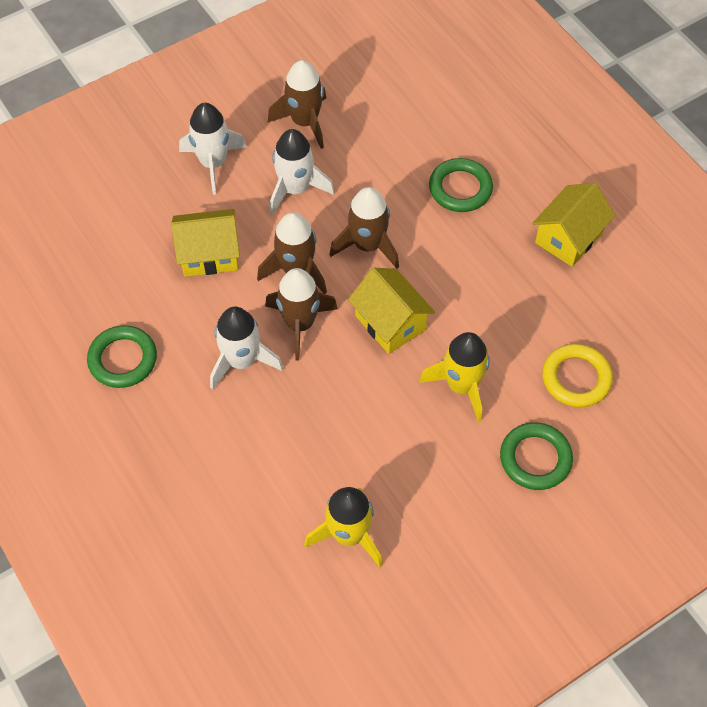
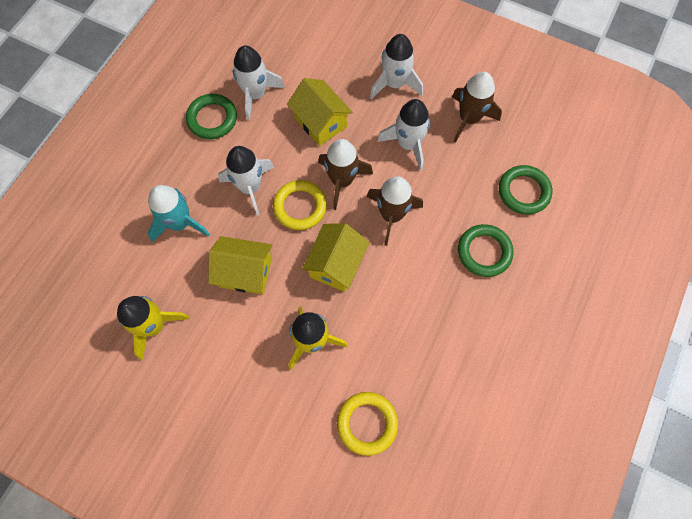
camera: 60 degrees right, 10 degrees up
brown rocket [265,268,338,361] -> yellow ring [273,180,327,230]
green ring [500,422,573,490] -> green ring moved to [499,165,553,215]
yellow house [532,183,615,267] -> yellow house moved to [208,236,272,294]
none -> turquoise rocket [148,185,210,243]
none -> white rocket [232,45,285,121]

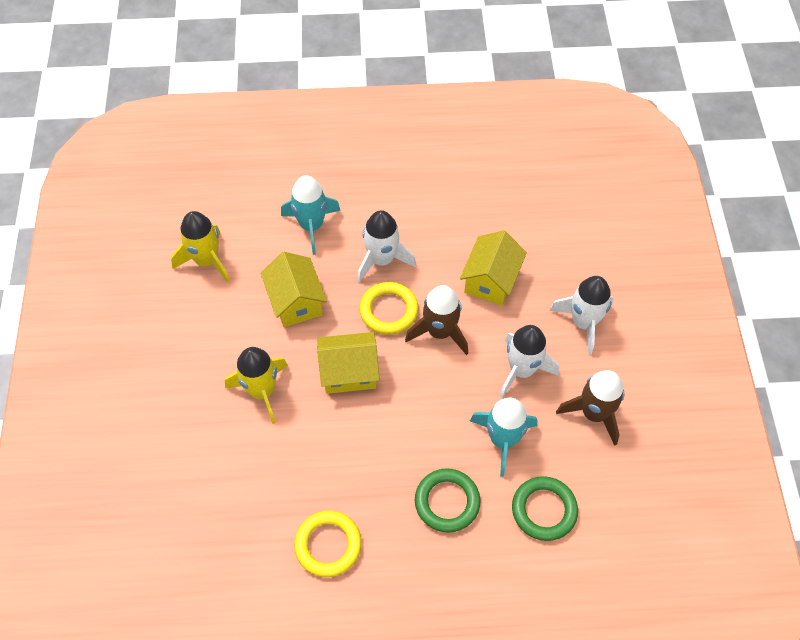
camera: 60 degrees right, 10 degrees down
green ring [186,94,237,139] -> none
white rocket [232,45,285,121] -> none
yellow ring [337,392,398,456] -> yellow ring moved to [294,511,362,577]
brown rocket [366,176,423,246] -> none
none -> turquoise rocket [470,398,537,477]

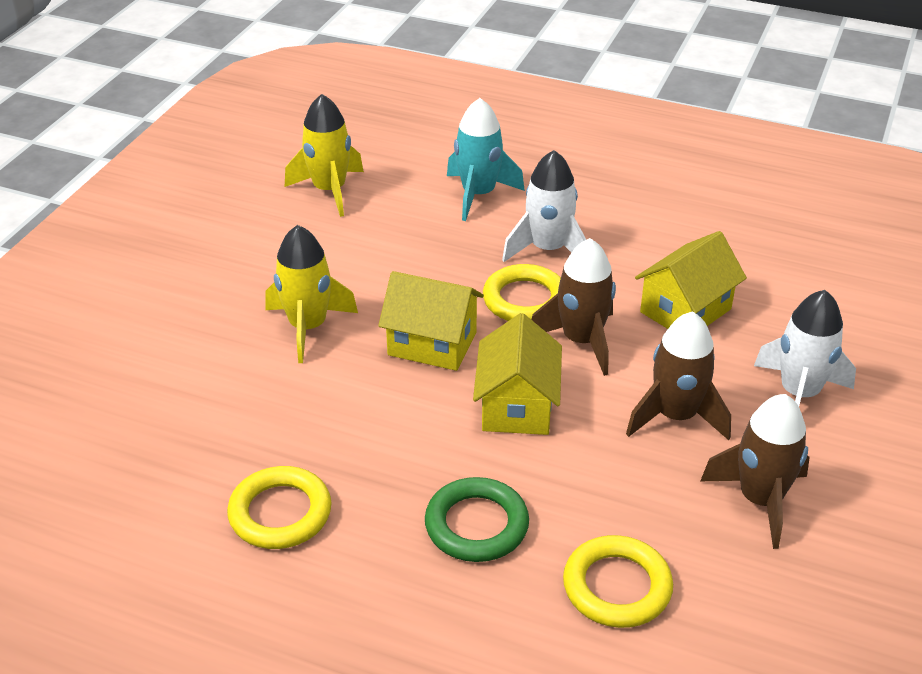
camera: 25 degrees right, 20 degrees down
yellow house [260,252,327,327] -> yellow house moved to [473,313,562,435]
turquoise rocket [470,398,537,477] -> none
white rocket [500,325,559,397] -> brown rocket [626,311,731,440]
green ring [512,476,578,541] -> yellow ring [563,535,673,628]

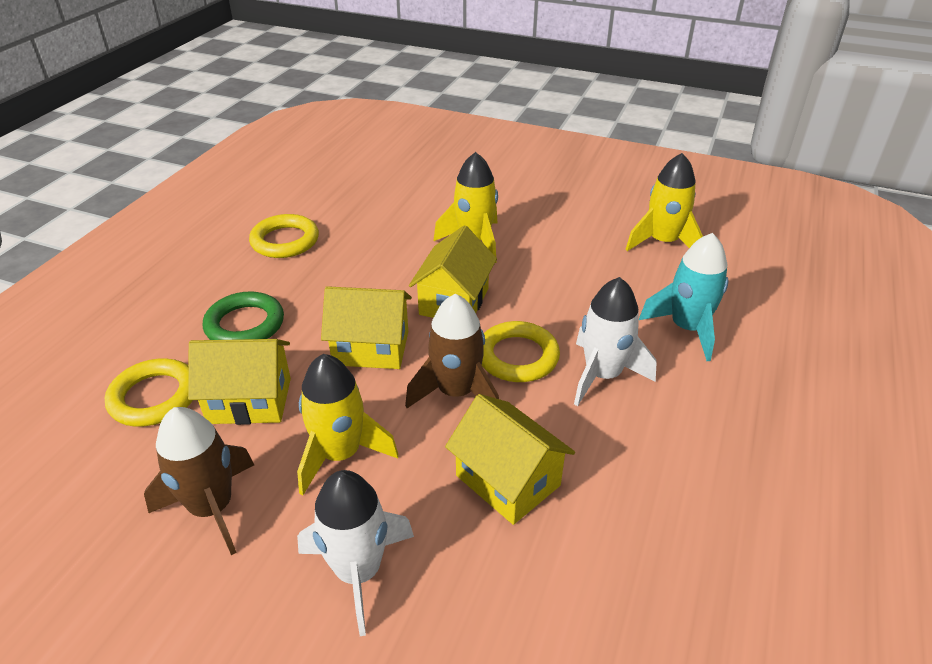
camera: 90 degrees right, 0 degrees up
brown rocket [626,311,731,440] -> yellow rocket [297,354,399,495]
none -> yellow house [188,339,291,425]

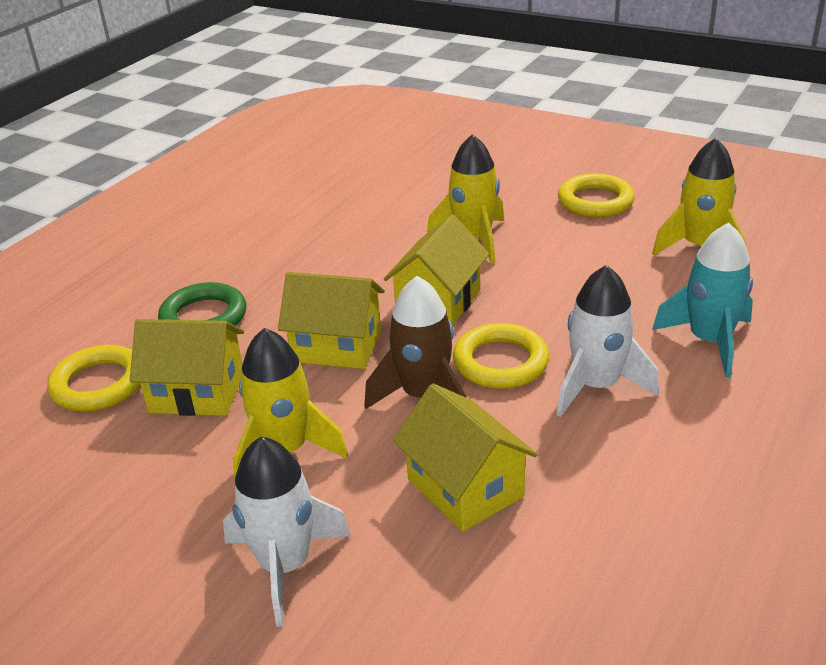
camera: 10 degrees right, 5 degrees down
brown rocket [144,407,254,555] -> none
yellow ring [249,214,319,258] -> yellow ring moved to [558,173,635,217]

